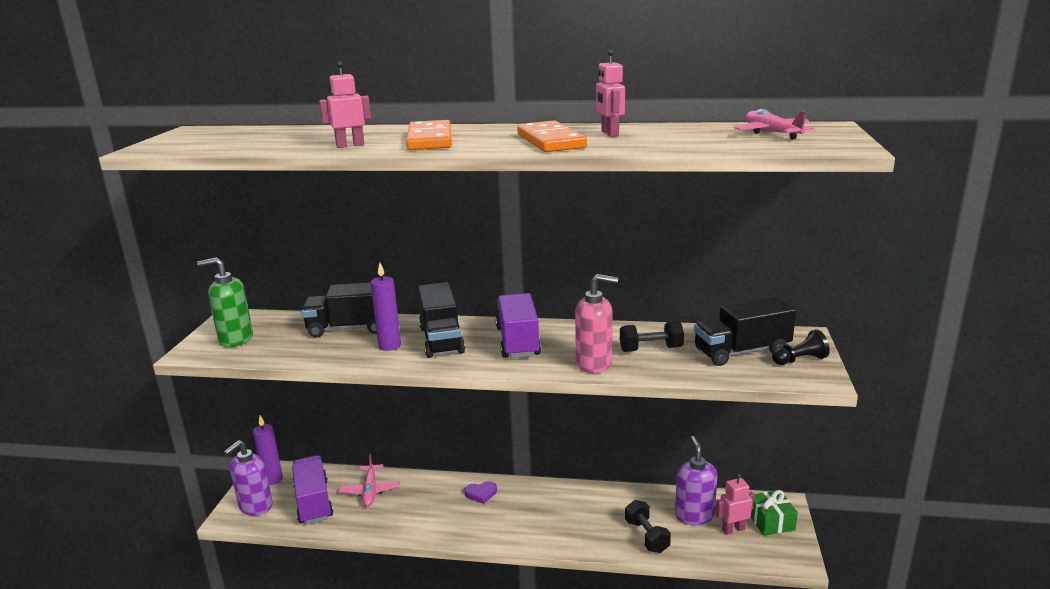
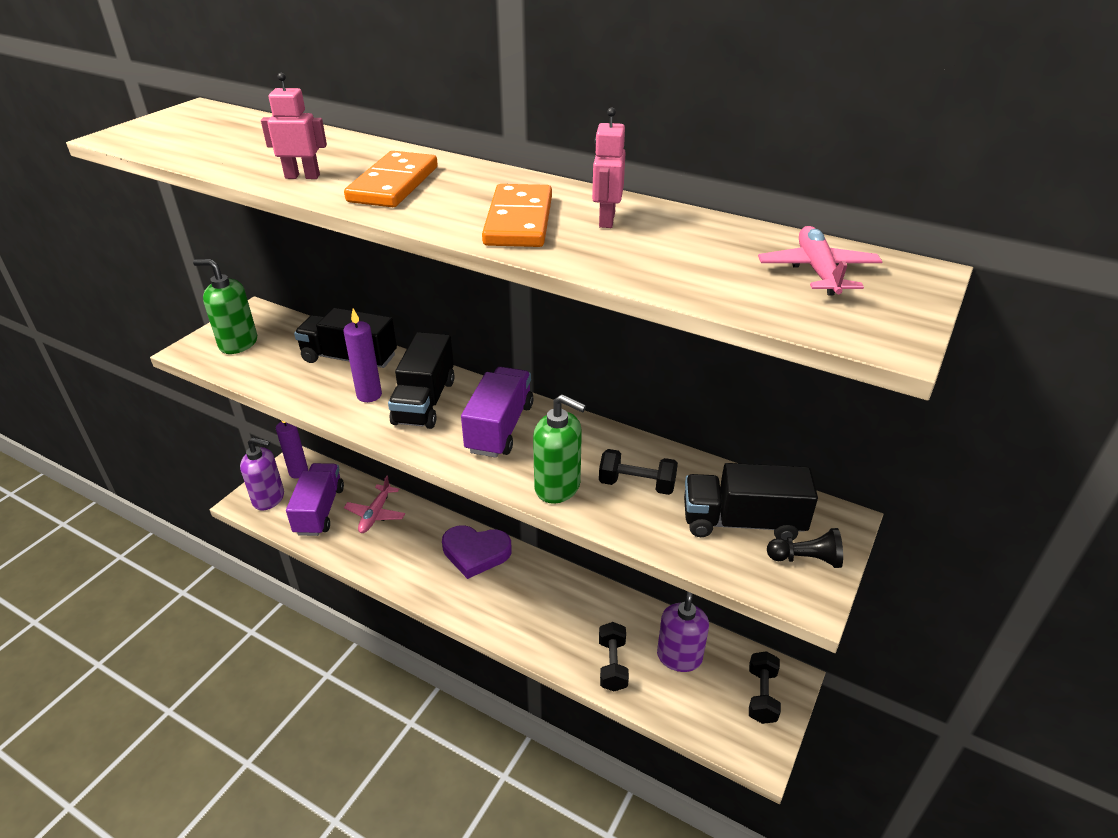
camera: 20 degrees right, 15 degrees up
purple soap dispenser [224,440,273,516] -> purple soap dispenser turned 135 degrees counterclockwise [240,437,284,511]
purple heart [464,481,497,504] -> purple heart [442,525,512,579], size x2.00
pink soap dispenser [575,274,618,373] -> green soap dispenser [533,394,586,504]
pink robot [715,473,755,534] -> none
green gift [751,490,798,536] -> black dumbbell [749,651,781,724]

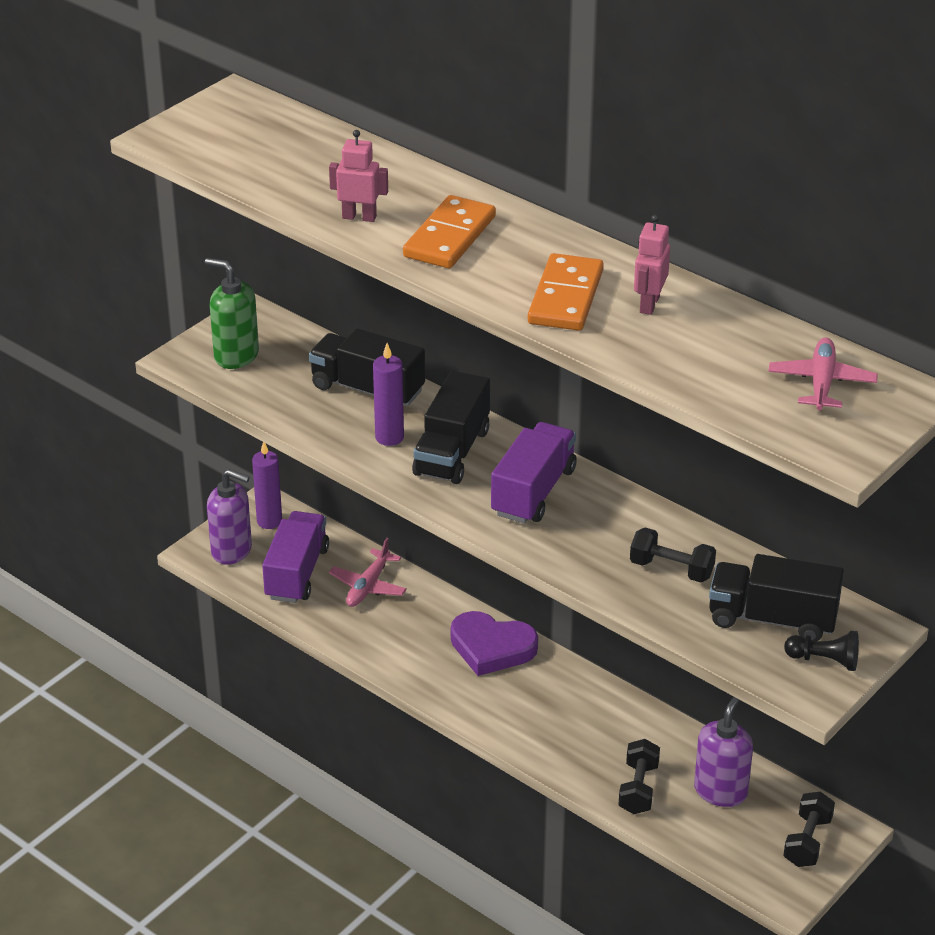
camera: 10 degrees right, 0 degrees up
green soap dispenser [533,394,586,504] -> none

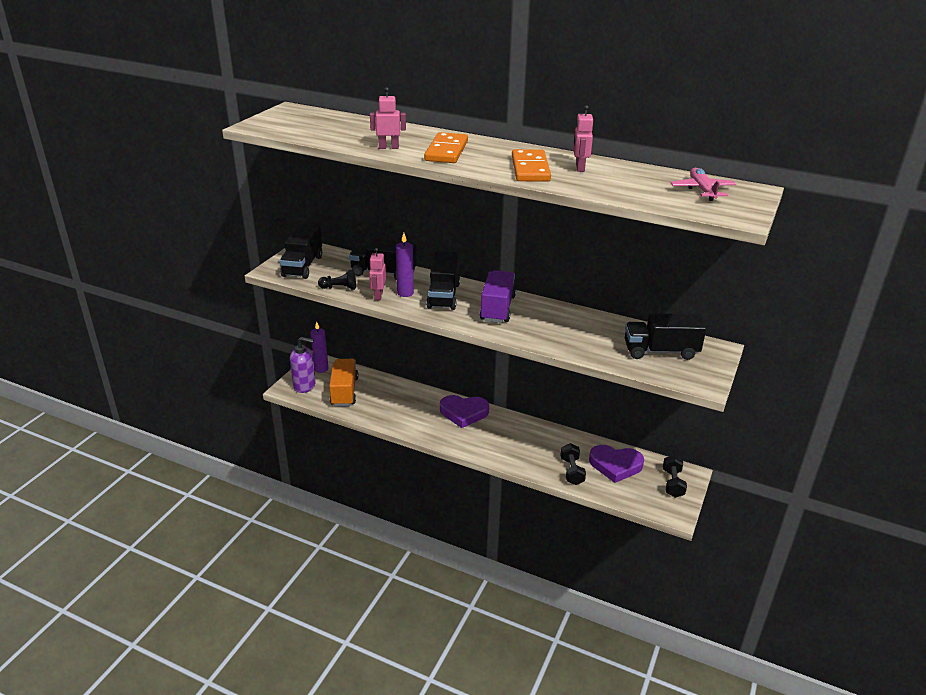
camera: 15 degrees left, 5 degrees down
green soap dispenser [205,258,259,369] -> black truck [280,224,322,279]
purple truck [262,511,329,603] -> orange truck [329,359,359,406]
pink plane [329,538,407,607] -> none
black dumbbell [630,527,716,582] -> none
purple soap dispenser [694,696,753,807] -> purple heart [589,445,644,483]
black pawn [784,631,859,671] -> black pawn moved to [318,269,356,290]
none -> pink robot [369,248,386,300]

